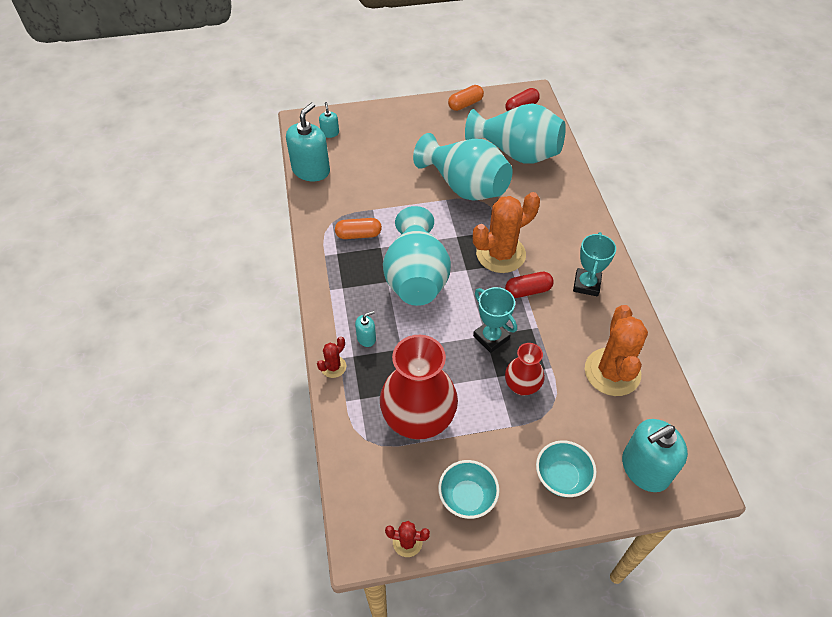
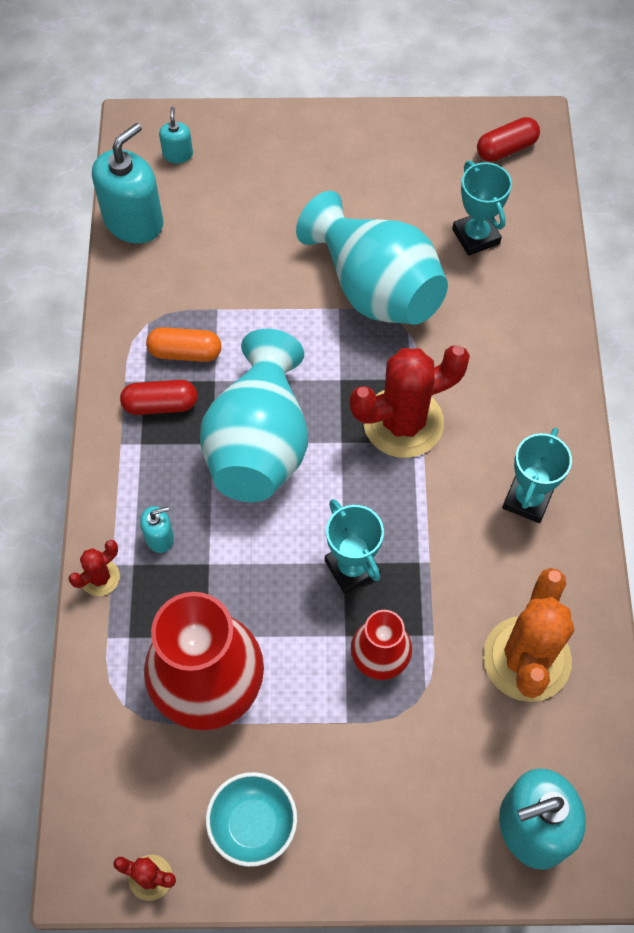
camera: 10 degrees right, 10 degrees up
orange capsule [448,85,484,111] -> none
turquoise vase [465,103,566,164] -> turquoise trophy [452,161,512,256]
orange cactus [473,192,540,273] -> red cactus [350,345,470,458]
red capsule [505,272,554,298] -> red capsule moved to [120,380,197,415]
turquoise bowl [536,440,596,497] -> none

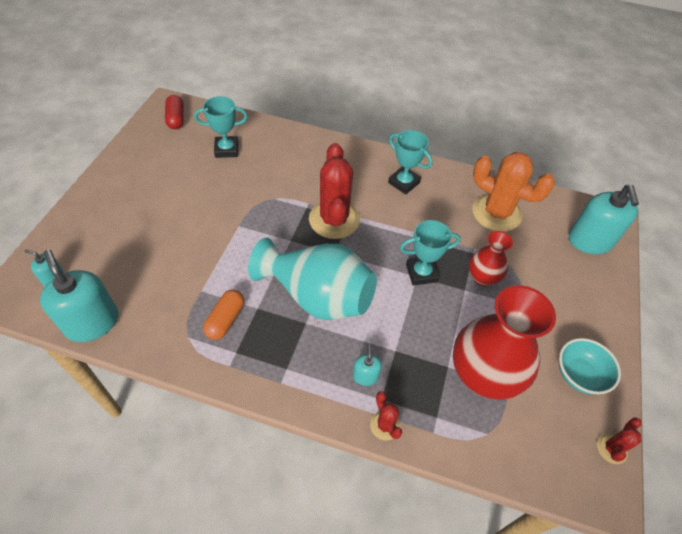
camera: 75 degrees left, 10 degrees down
red capsule [120,380,197,415] -> none
turquoise vase [296,191,448,325] -> none

